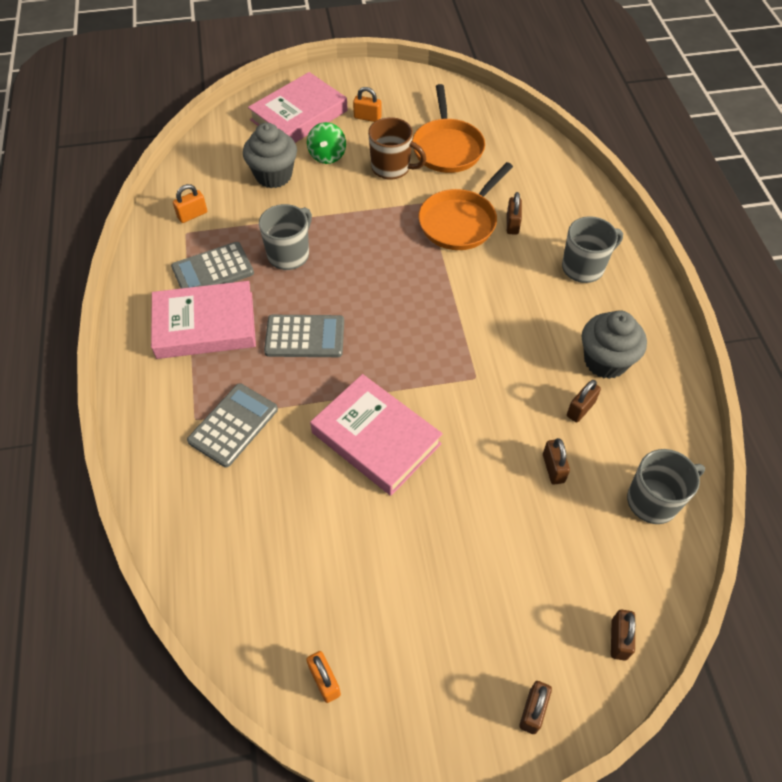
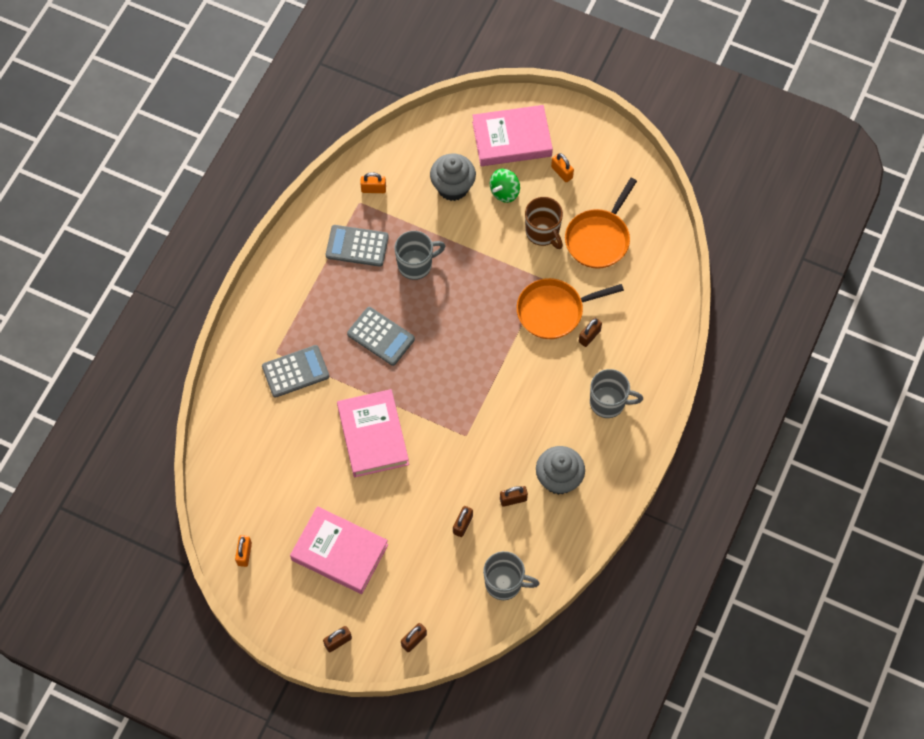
camera: 35 degrees right, 10 degrees up
pink book [151,281,256,359] -> pink book moved to [290,506,388,594]

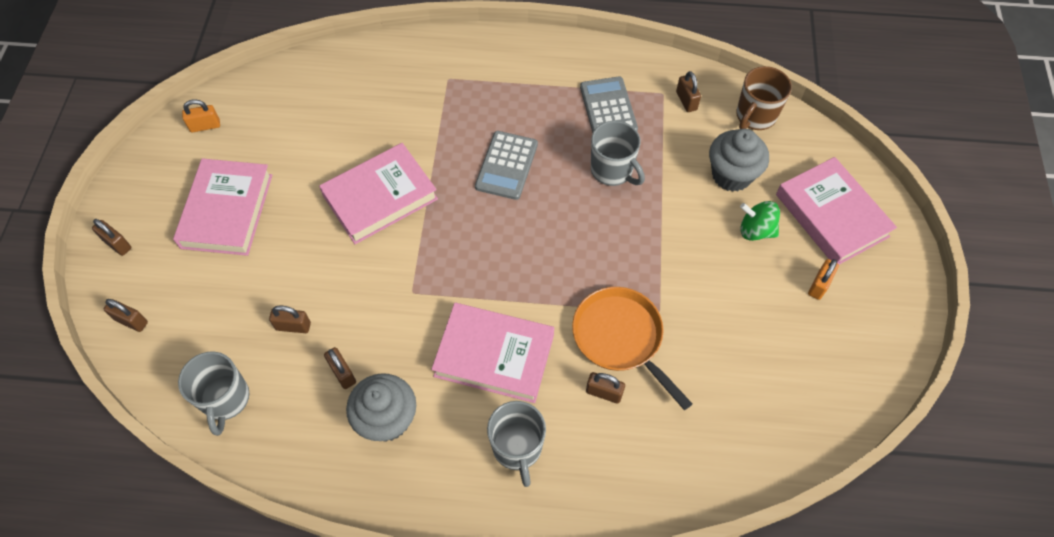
camera: 70 degrees right, 5 degrees down
grey calculator [262,345,330,398] -> none
orange padlock [360,172,386,193] -> brown padlock [676,71,701,112]
brown mug [525,197,563,249] -> brown mug moved to [736,66,792,130]
orange pan [565,178,637,269] -> none
none -> pink book [431,303,554,403]

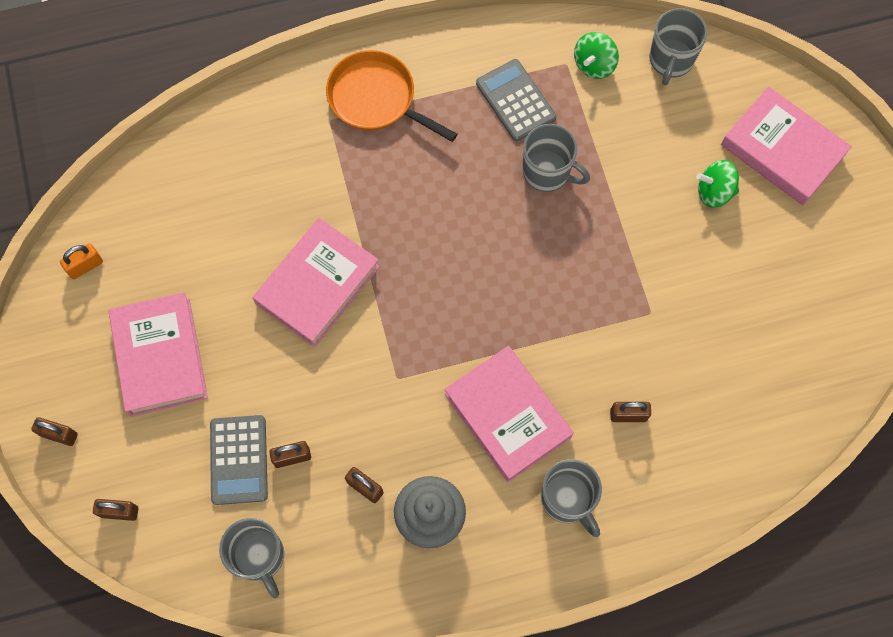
camera: 20 degrees left, 10 degrees up
pink book [431,303,554,403] -> pink book turned 60 degrees clockwise [445,346,574,482]
grey calculator [475,131,538,200] -> grey calculator moved to [210,415,268,505]
orange pan [572,287,692,410] -> orange pan moved to [326,50,458,142]
brown padlock [676,71,701,112] -> green spinning top [574,32,619,79]
grey cupcake [709,129,769,192] -> none
brown mug [736,66,792,130] -> grey mug [649,8,707,85]
orange padlock [808,259,839,300] -> none

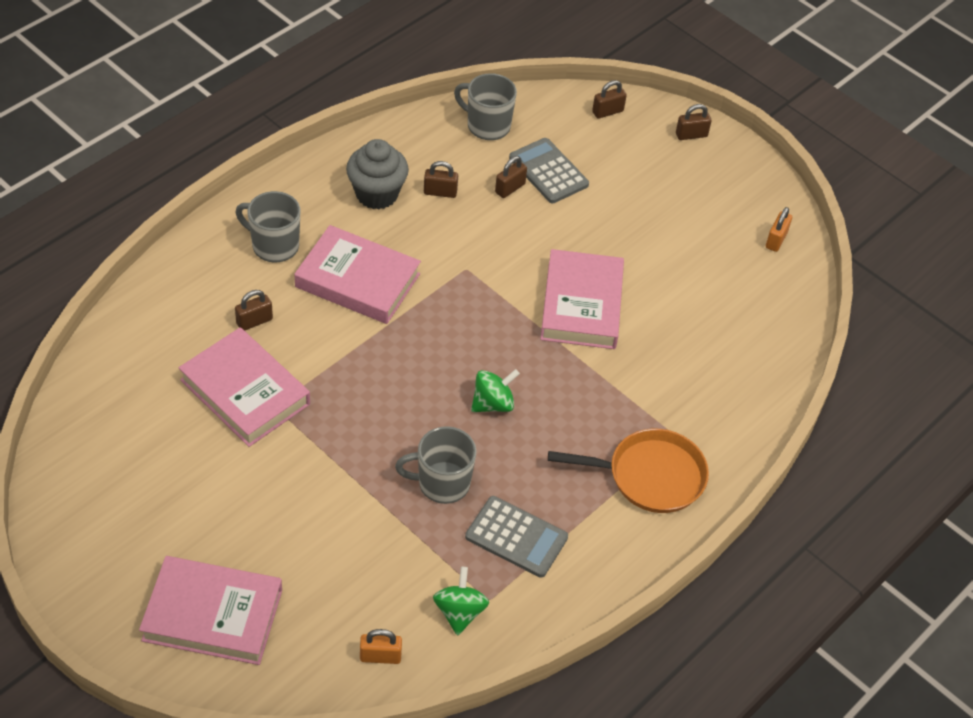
camera: 145 degrees right, 20 degrees down
pink book [108,292,208,416] -> pink book moved to [179,327,310,447]
grey mug [649,8,707,85] -> orange padlock [360,629,402,664]
green spinning top [696,160,739,208] -> green spinning top moved to [471,369,520,412]

